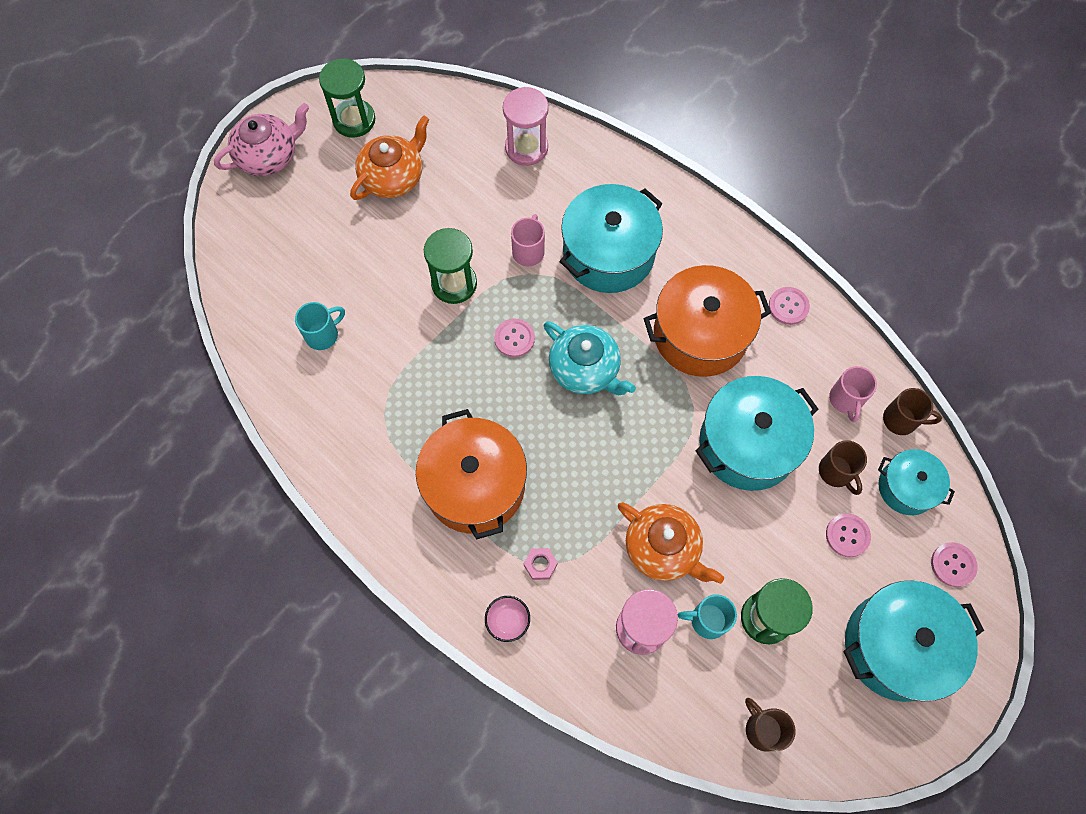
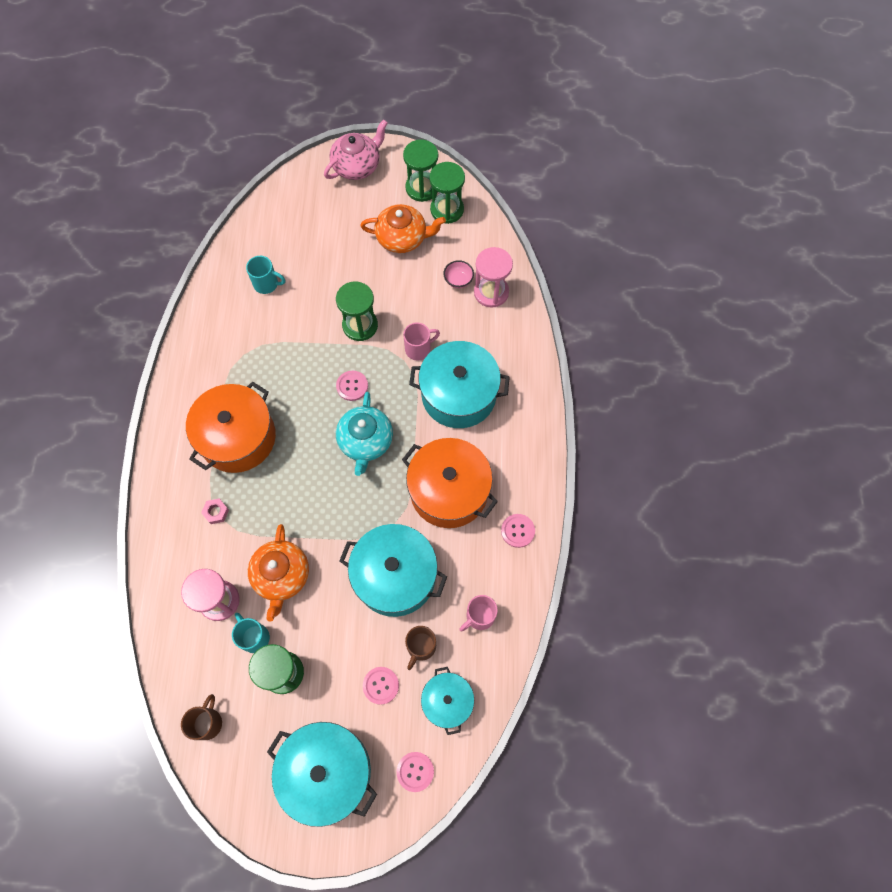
camera: 50 degrees right, 0 degrees up
pink teapot [214,103,309,176] -> pink teapot turned 60 degrees counterclockwise [324,120,388,180]
pink bowl [485,596,530,642] -> pink bowl moved to [443,260,474,288]
brown mug [883,388,942,435] -> none
none -> green hourglass [429,162,465,224]

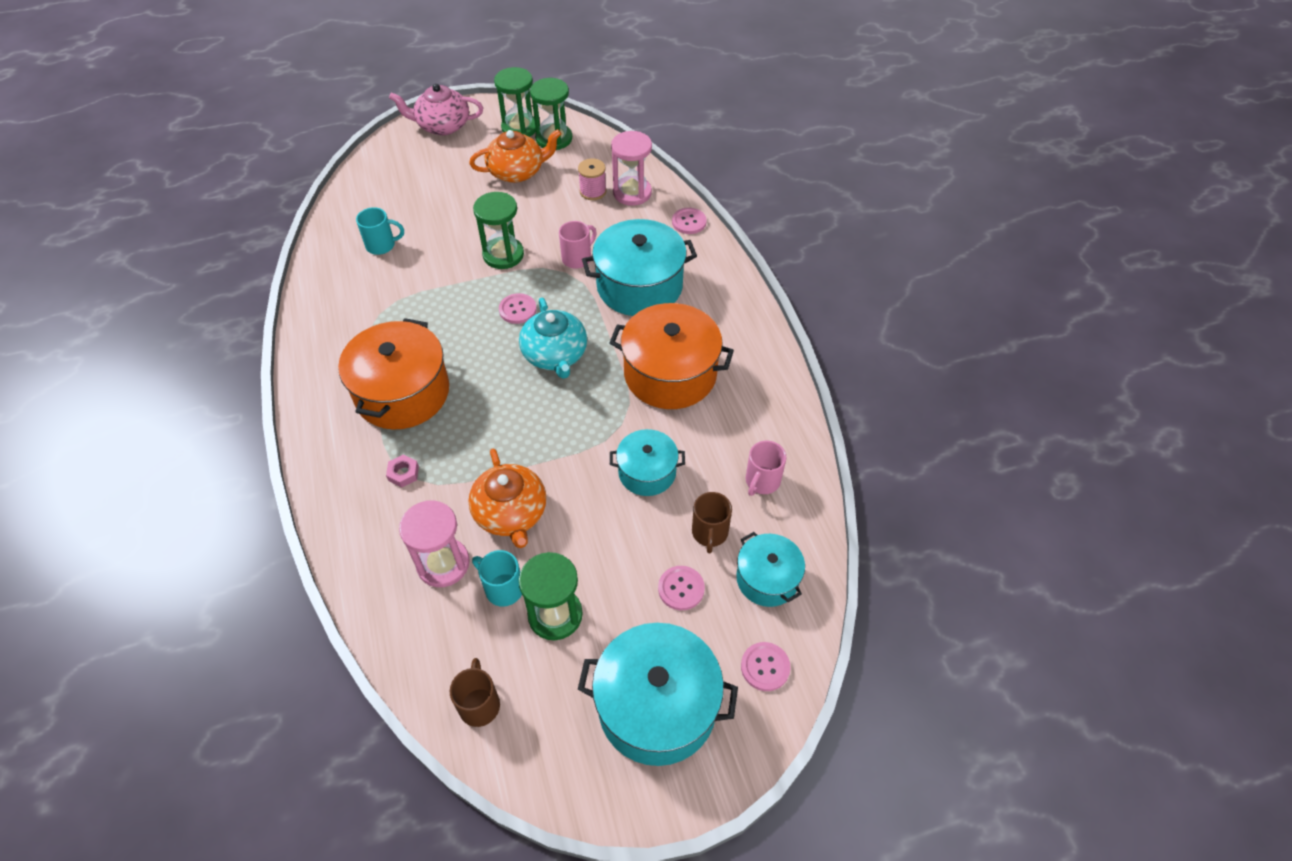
camera: 20 degrees left, 15 degrees down
pink teapot [324,120,388,180] -> pink teapot turned 120 degrees counterclockwise [389,84,483,135]
turquoise pot [340,524,447,617] -> turquoise pot [610,429,685,496], size x0.58
pink bowl [443,260,474,288] -> pink spool [578,159,607,200]
pink button [501,514,535,548] -> pink button moved to [672,208,707,234]

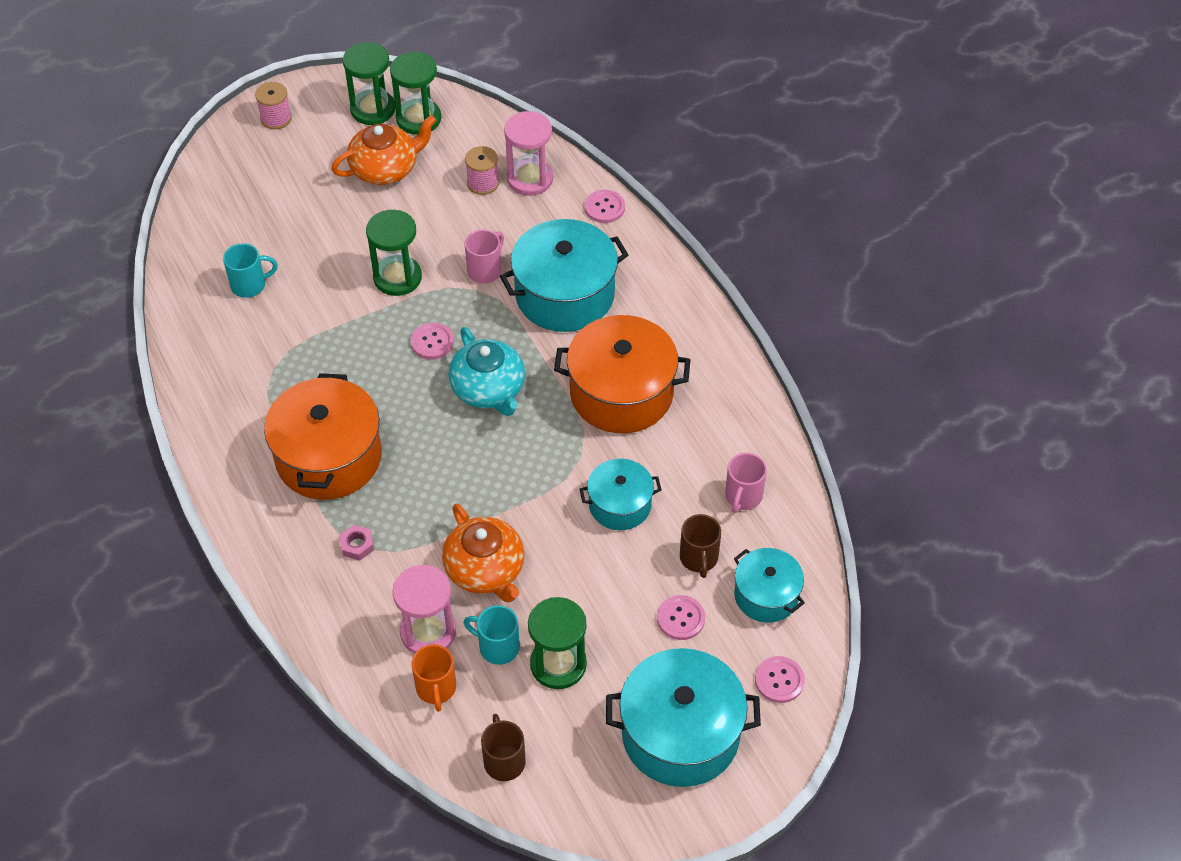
camera: 10 degrees left, 0 degrees up
pink teapot [389,84,483,135] -> pink spool [255,82,292,129]
none -> orange mug [411,644,456,712]

